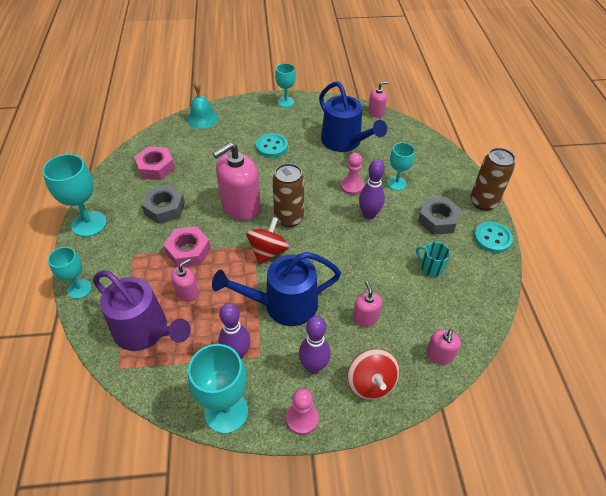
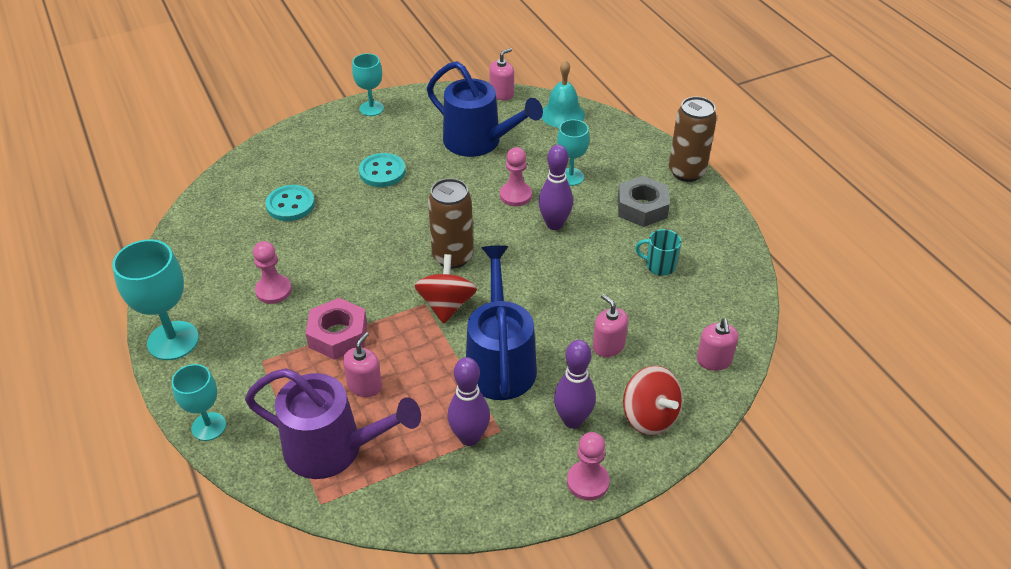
camera: 20 degrees left, 5 degrees down
pink nut [134,146,175,180] -> none
grey nut [141,185,185,224] -> pink pawn [253,241,292,304]
turquoise bell [187,80,218,129] -> turquoise bell moved to [541,60,585,128]
turquoise goblet [188,344,248,434] -> none
blue watering can [212,252,341,326] -> blue watering can turned 120 degrees clockwise [466,245,537,400]
pink soap dispenser [213,142,261,220] -> none
turquoise button [474,222,513,253] -> turquoise button moved to [266,185,315,221]

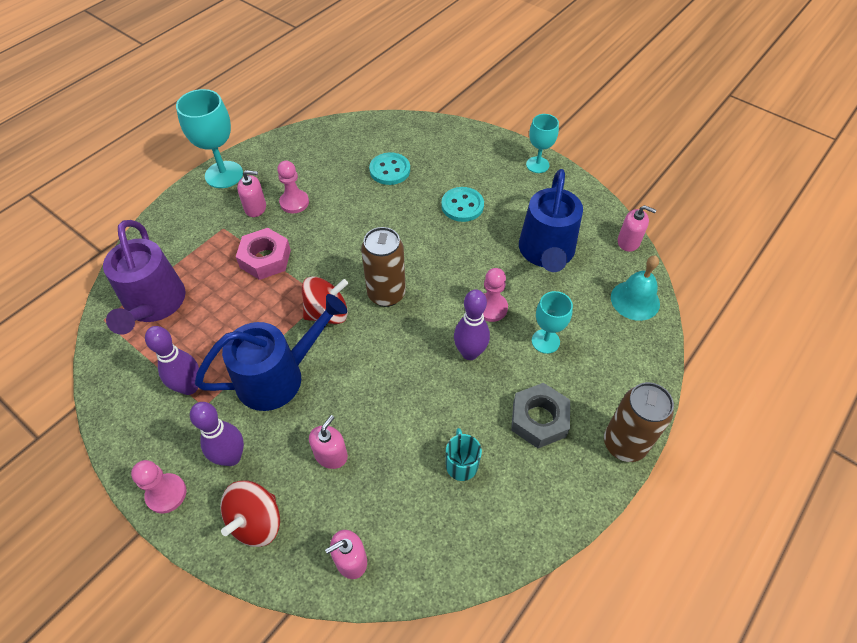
camera: 65 degrees right, 10 degrees up
turquoise goblet [172,364,226,441] -> none
pink soap dispenser [343,332,382,397] -> pink soap dispenser moved to [237,170,266,217]

